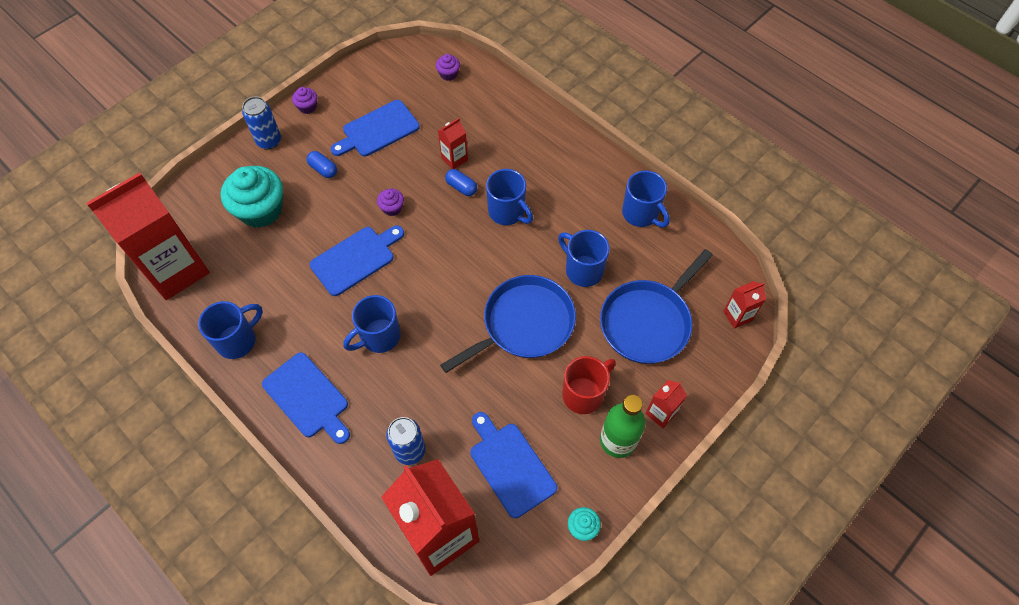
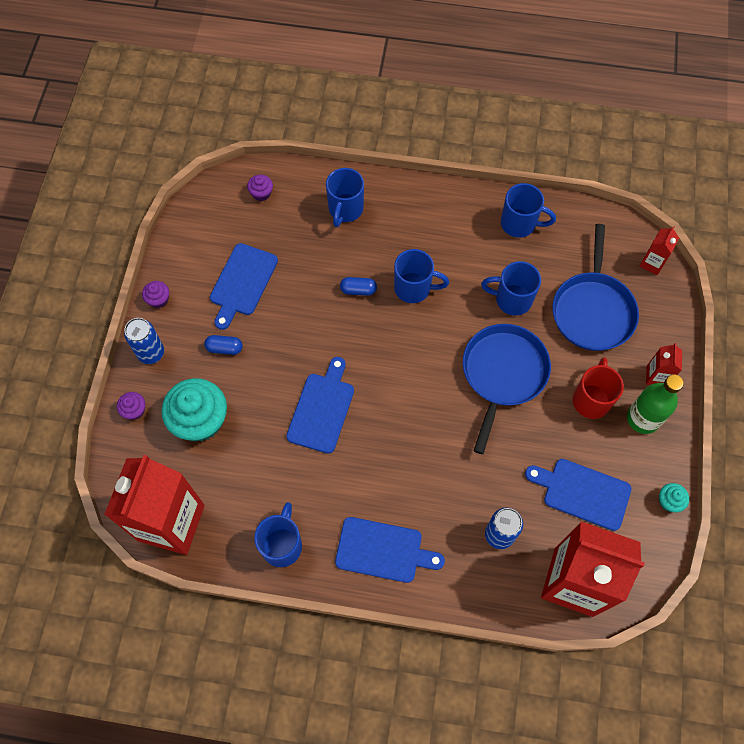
camera: 35 degrees left, 5 degrees up
blue mug [343,295,401,353] -> blue mug moved to [326,168,364,227]
purple cupcake [377,189,404,216] -> purple cupcake moved to [117,392,145,420]
red carton [438,118,468,169] -> none

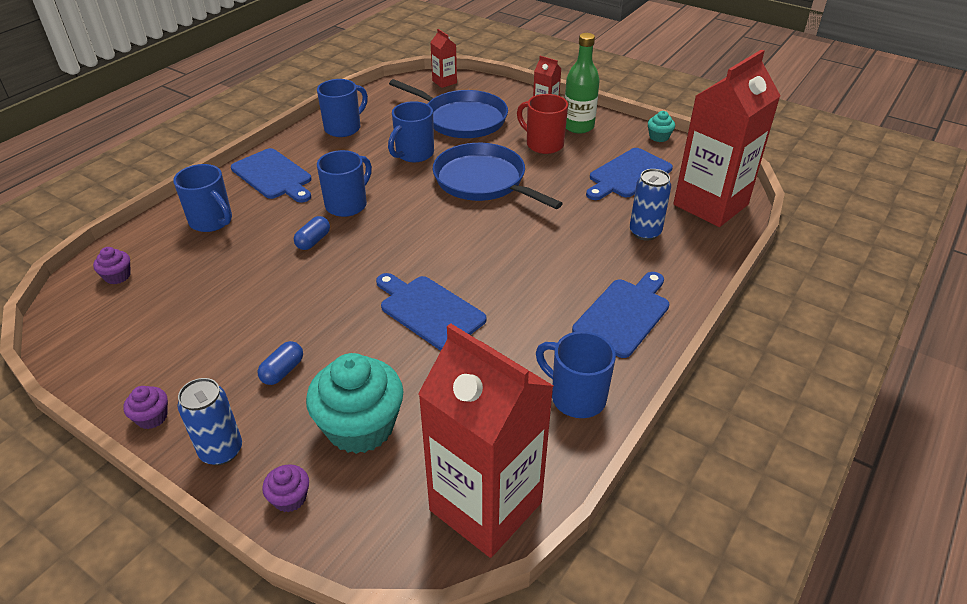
camera: 65 degrees left, 25 degrees down
blue cutting board [210,243,278,330] -> blue cutting board moved to [231,148,312,203]

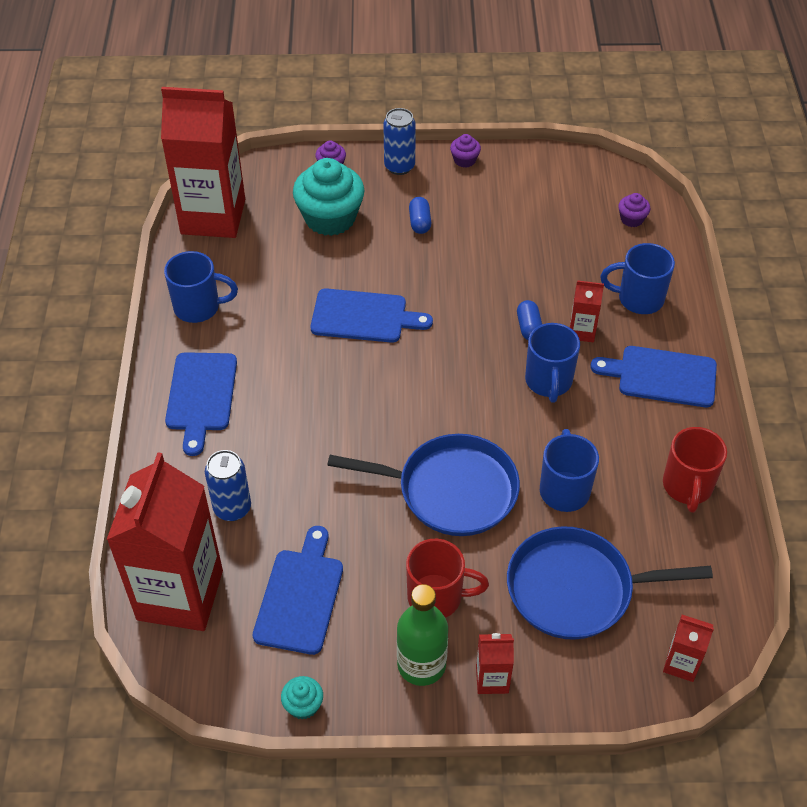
camera: 145 degrees right, 10 degrees up
blue mug [317,79,368,137] -> red mug [663,427,727,513]
none -> red carton [570,280,604,342]

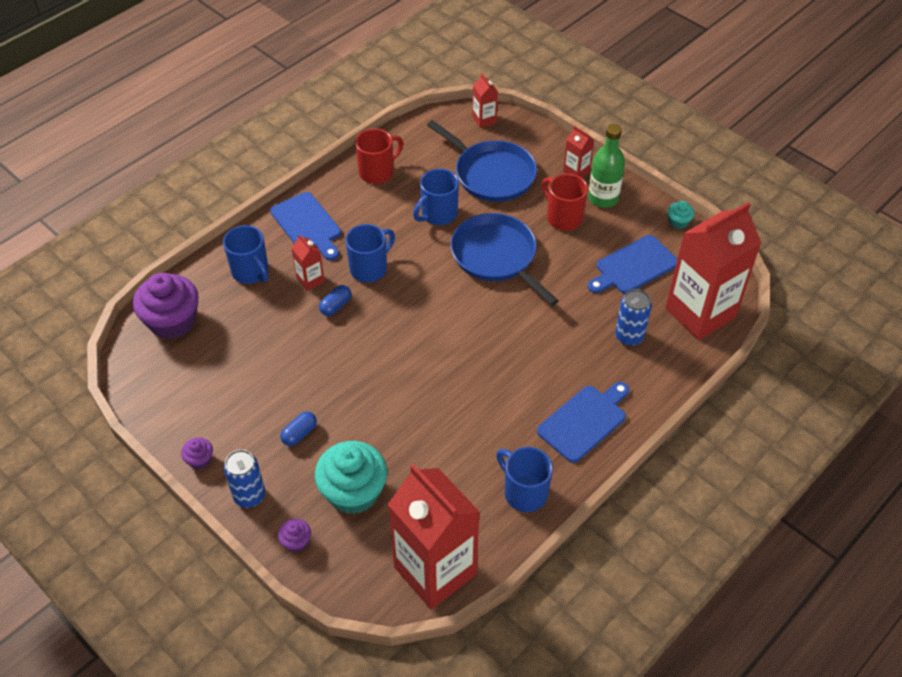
camera: 135 degrees left, 0 degrees up
blue cutting board [311,288,433,343] -> none
purple cupcake [618,193,650,227] -> purple cupcake [133,273,199,339], size x2.22

